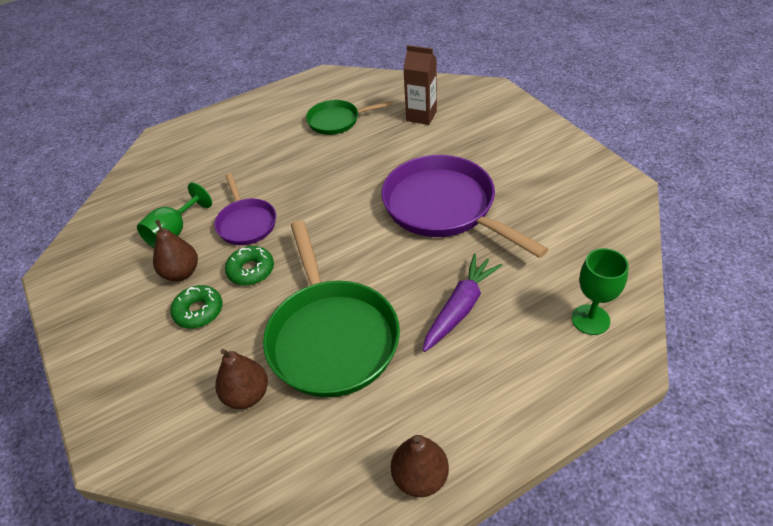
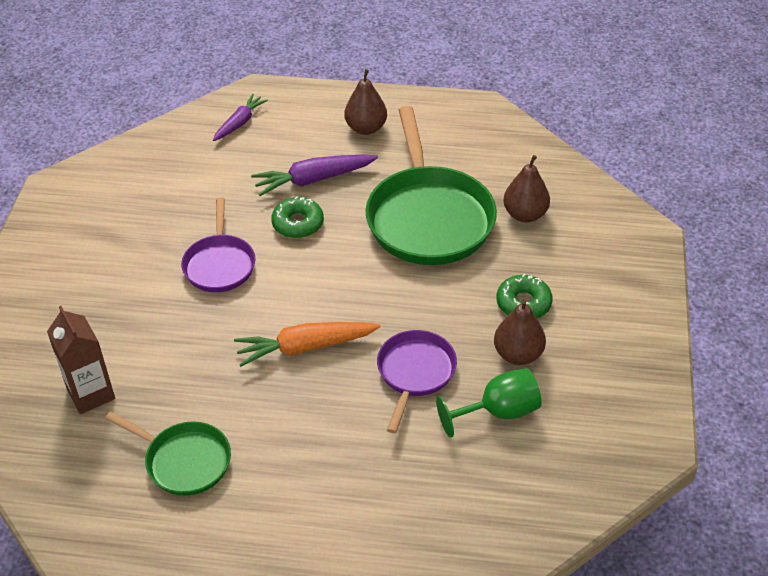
camera: 145 degrees left, 0 degrees up
green donut [225,246,274,286] -> green donut moved to [271,196,324,238]
green pan [263,220,400,397] -> green pan turned 150 degrees clockwise [365,106,497,265]
purple pan [381,155,548,258] -> purple pan [181,197,255,292], size x0.55
brown pear [391,435,449,497] -> brown pear moved to [344,69,387,135]
green goblet [572,248,629,335] -> purple carrot [213,94,268,141]
none -> orange carrot [234,322,381,367]

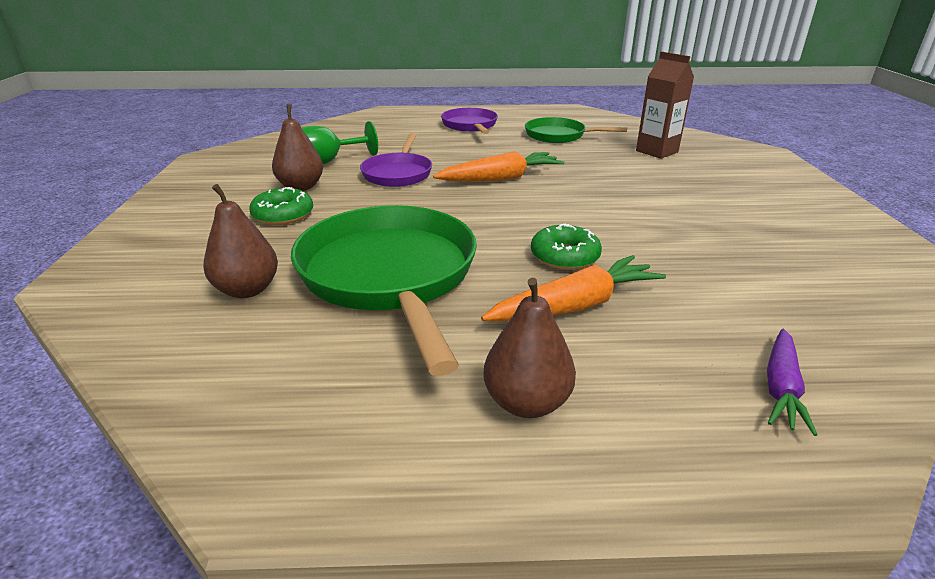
camera: 170 degrees right, 15 degrees down
purple pan [181,197,255,292] -> purple pan moved to [441,108,498,134]
purple carrot [251,155,378,196] -> orange carrot [481,255,666,322]

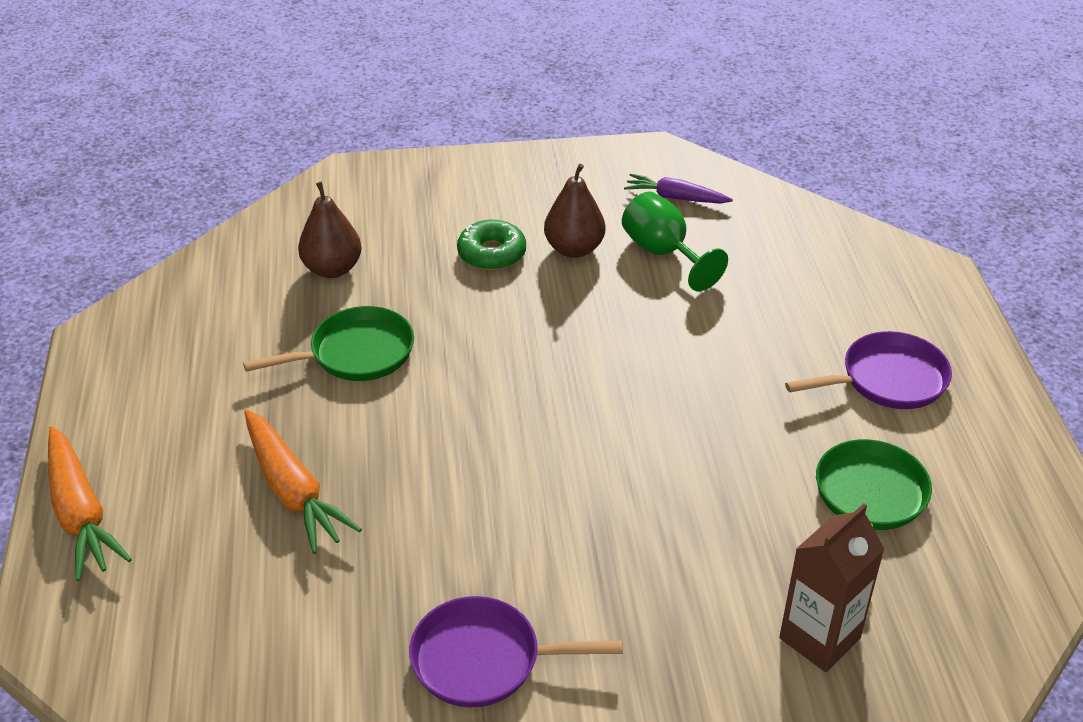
camera: 85 degrees right, 10 degrees up
green pan [291,205,477,376] -> green pan [243,306,414,381], size x0.55
purple pan [360,133,432,187] -> purple pan moved to [409,596,623,707]
orange carrot [433,151,564,182] -> orange carrot moved to [48,426,132,581]
brown pear [484,278,576,418] -> none
green donut [531,224,602,270] -> none
purple carrot [767,329,817,436] -> purple carrot moved to [624,174,733,203]

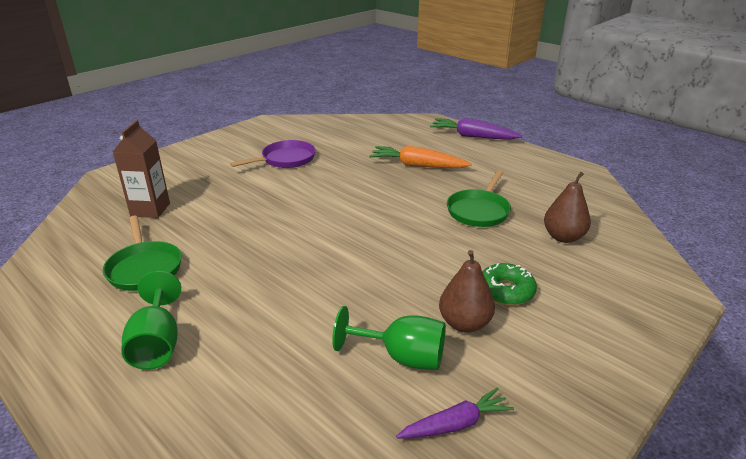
camera: 140 degrees right, 10 degrees down
orange carrot [48,426,132,581] -> purple carrot [430,118,522,139]
purple pan [785,331,952,409] -> green goblet [121,271,181,370]

